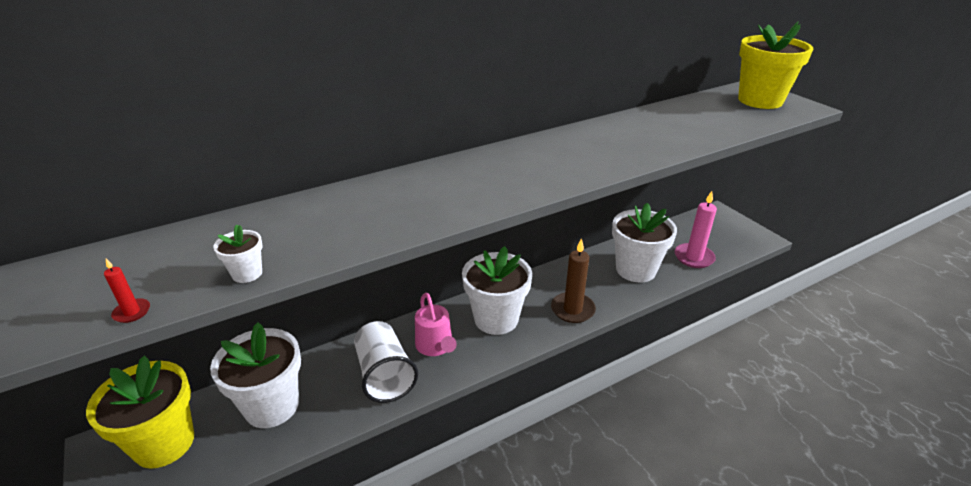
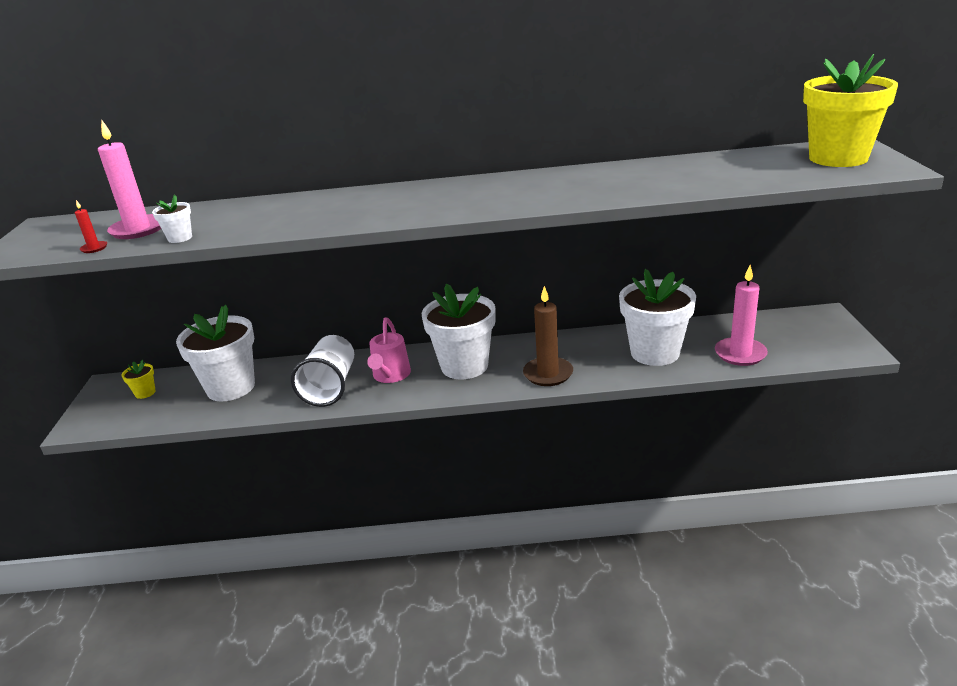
camera: 30 degrees right, 5 degrees down
yellow flower pot [86,356,194,469] -> yellow flower pot [121,360,156,399], size x0.42
none -> pink candle [98,119,161,239]

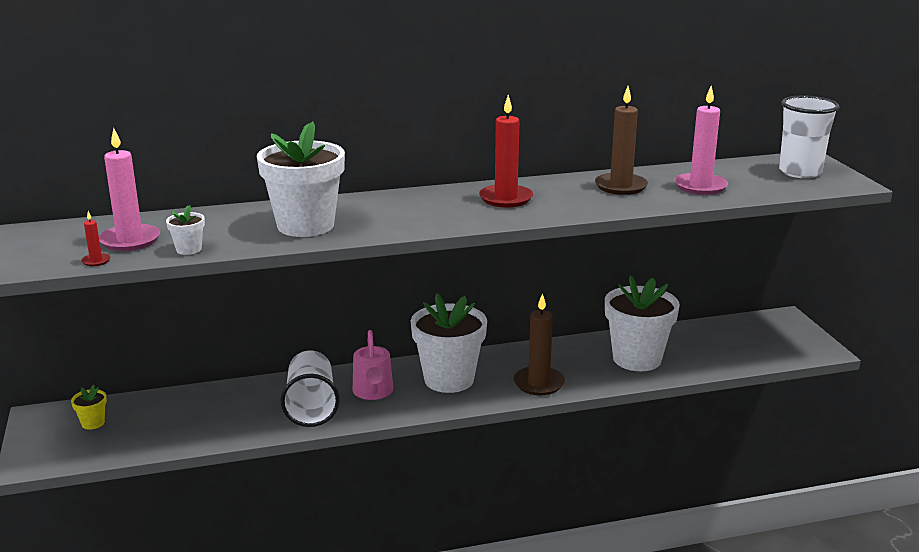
camera: 15 degrees left, 5 degrees down
white flower pot [176,305,255,401] -> white flower pot moved to [257,121,345,237]
pink candle [715,265,768,366] -> pink candle moved to [674,86,728,195]
yellow flower pot [803,54,898,167] -> white cup [779,96,839,178]
none -> red candle [479,95,533,208]
none -> brown candle [595,86,648,195]

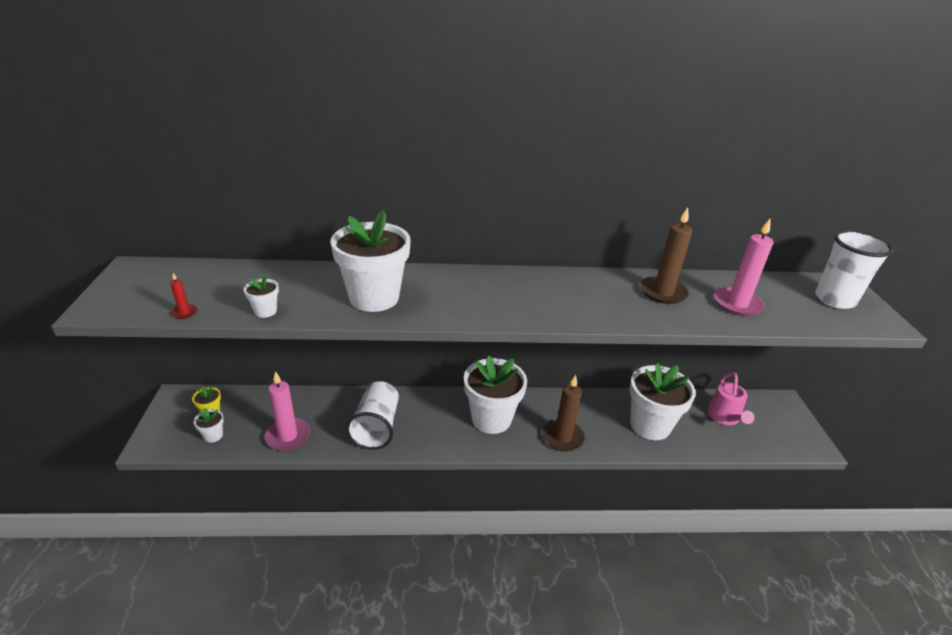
camera: 10 degrees right, 10 degrees up
pink candle [99,128,160,251] -> pink candle moved to [265,371,310,451]
pink watering can [353,330,393,400] -> pink watering can moved to [707,372,755,425]
red candle [479,95,533,208] -> none
none -> white flower pot [194,408,224,443]

